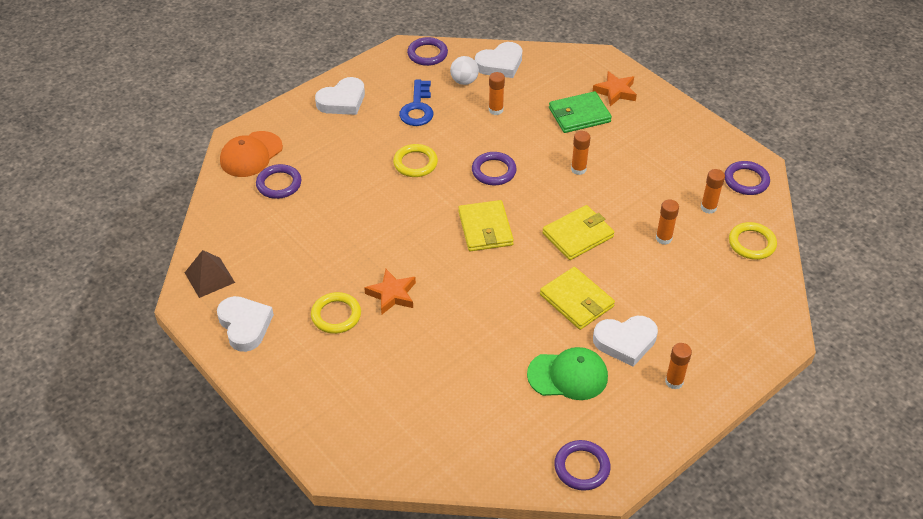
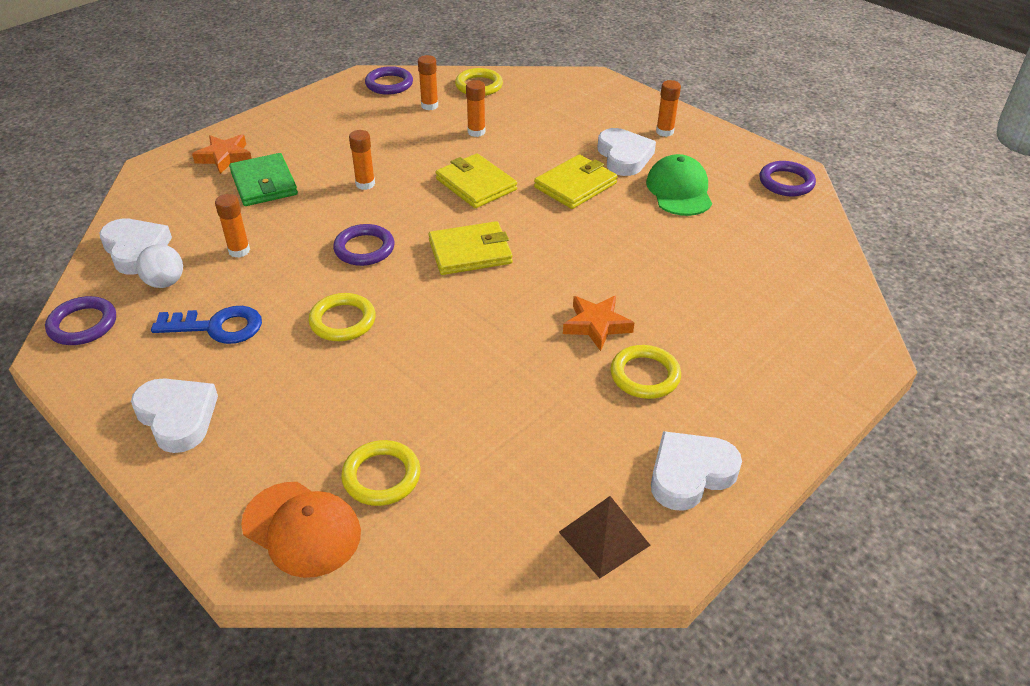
camera: 95 degrees left, 5 degrees down
purple ring [256,164,301,199] -> yellow ring [341,440,420,506]

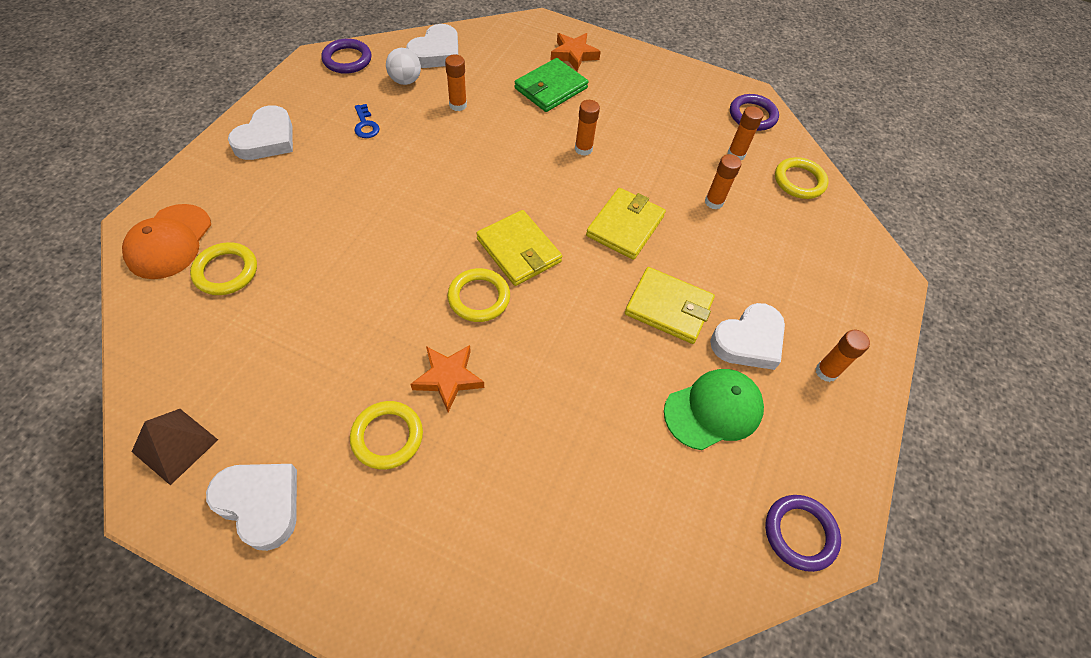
camera: 65 degrees right, 15 degrees up
blue key [151,306,262,344] -> blue key [354,104,379,138], size x0.58
yellow ring [309,293,376,341] -> yellow ring moved to [447,268,510,322]
purple ring [333,224,395,266] -> none

